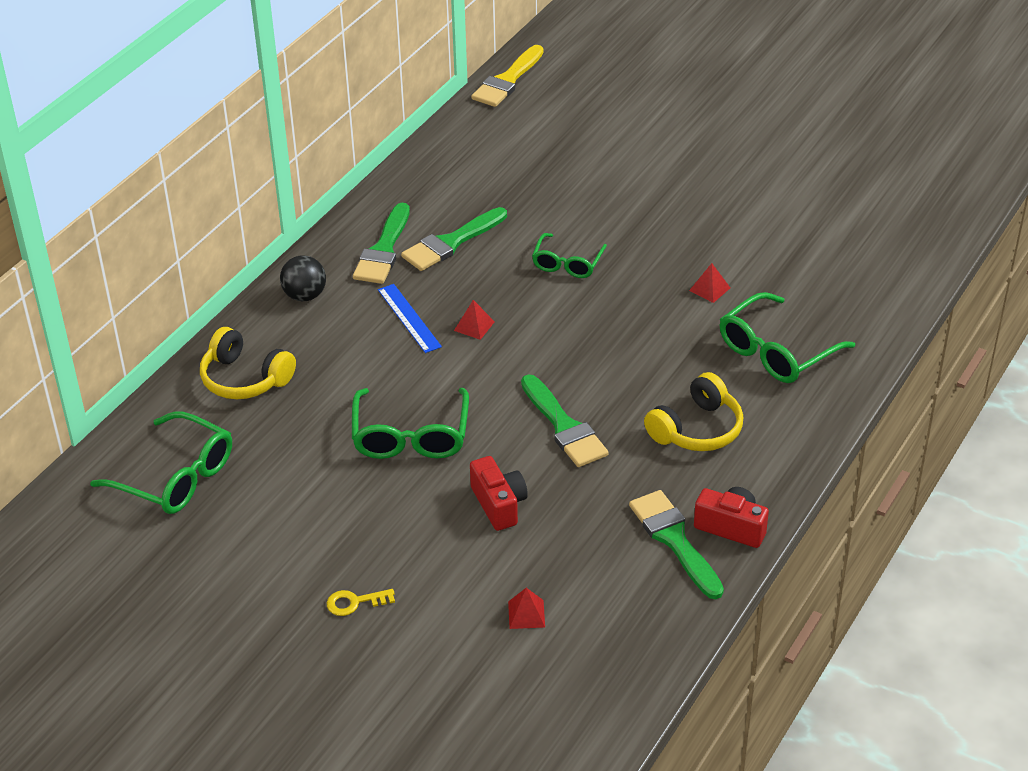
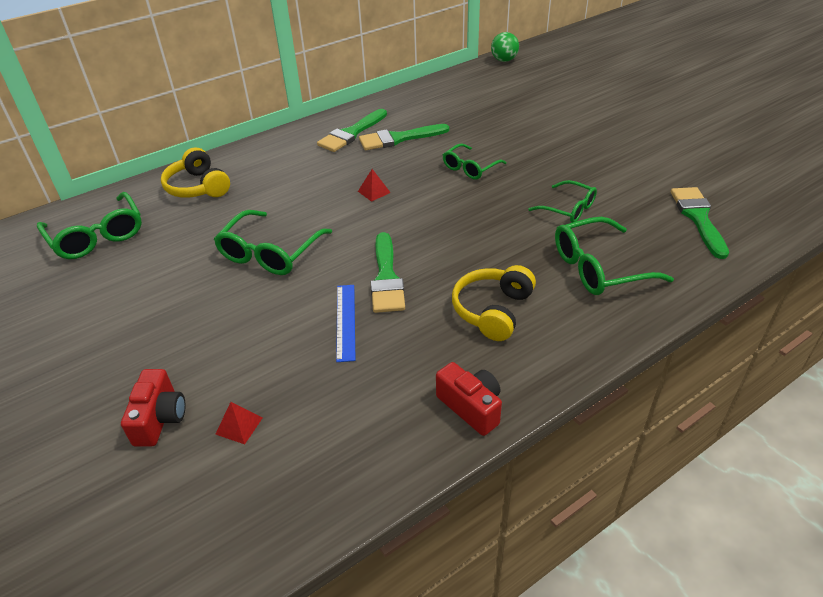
camera: 25 degrees right, 0 degrees up
black ball [280,255,326,301] -> none
yellow key [327,589,395,616] -> none
blue ruler [378,284,442,353] -> blue ruler moved to [336,285,355,362]
red camera [470,456,528,531] -> red camera moved to [121,369,186,447]
yellow brush [471,45,544,107] -> green ball [491,32,519,62]
green brush [629,490,724,599] -> green brush moved to [671,187,729,259]
yellow headphones [644,372,743,451] -> yellow headphones turned 135 degrees clockwise [452,265,536,341]
red pyramid [689,263,730,303] -> green glasses [528,180,597,223]

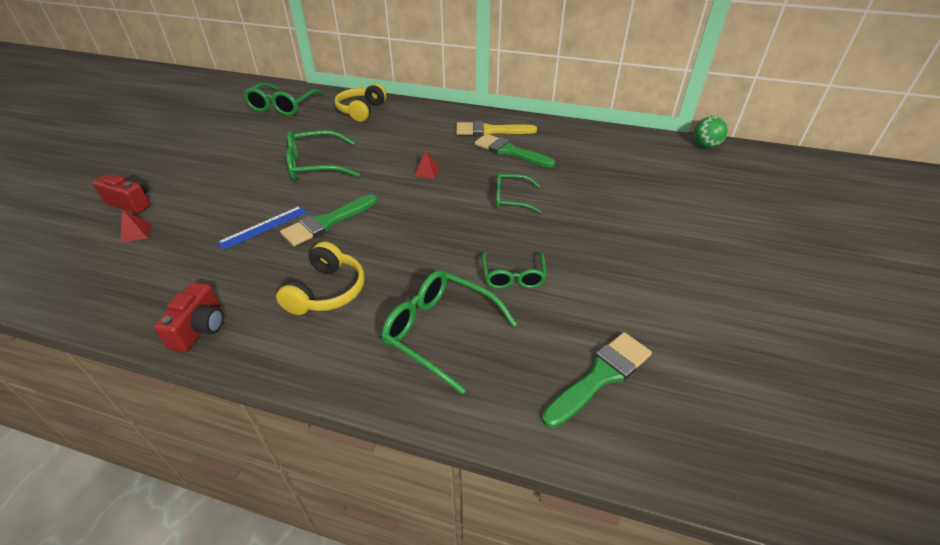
camera: 50 degrees right, 0 degrees up
red camera [121,369,186,447] -> red camera turned 120 degrees counterclockwise [92,174,150,213]
green brush [317,109,387,152] -> yellow brush [456,121,537,136]
yellow headphones [452,265,536,341] -> yellow headphones turned 120 degrees clockwise [276,242,365,315]

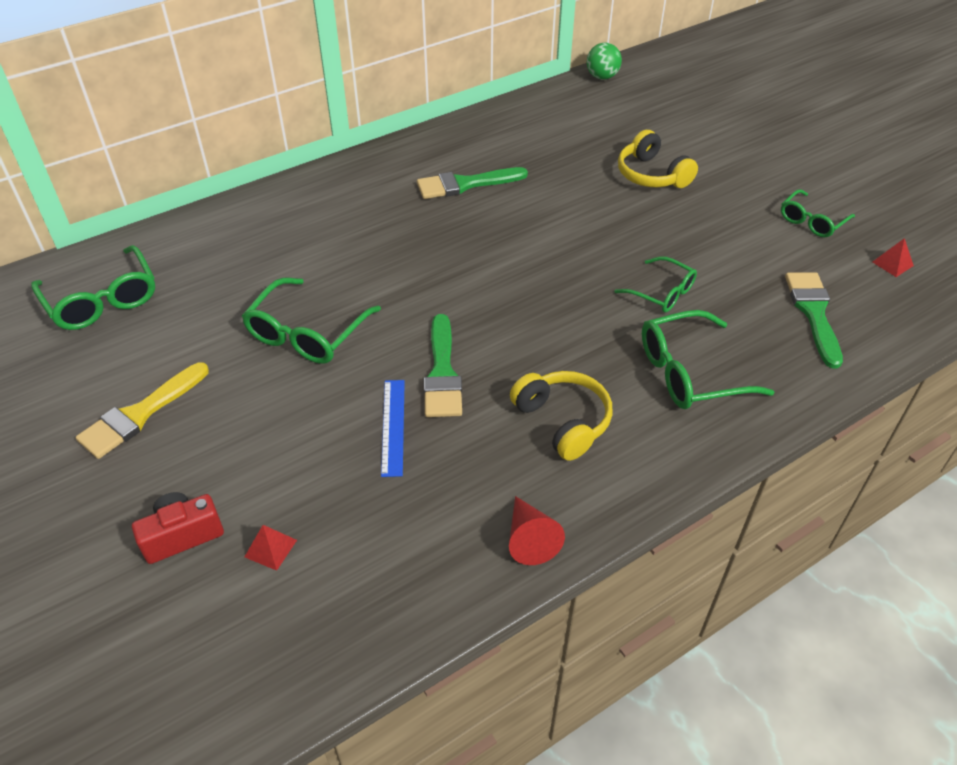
camera: 50 degrees left, 5 degrees up
red camera [154,282,224,352] -> red cone [509,496,565,565]
yellow headphones [334,83,387,122] -> yellow headphones moved to [618,130,698,188]
red pyramid [414,151,440,179] -> red pyramid moved to [873,238,914,277]
yellow brush [456,121,537,136] -> yellow brush moved to [76,362,209,459]
green glasses [496,173,542,214] -> green glasses moved to [781,189,855,237]

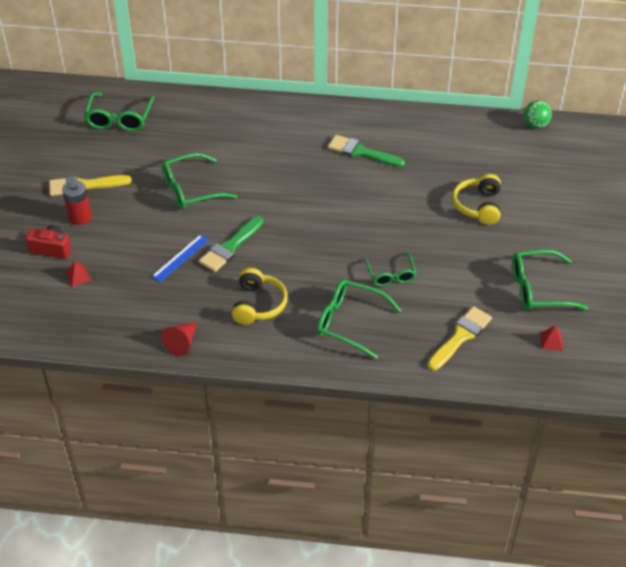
camera: 40 degrees right, 0 degrees up
green glasses [781,189,855,237] -> green glasses [512,250,588,311], size x1.57
green brush [785,272,843,368] -> yellow brush [428,306,492,371]
none -> red battery [62,180,92,225]

